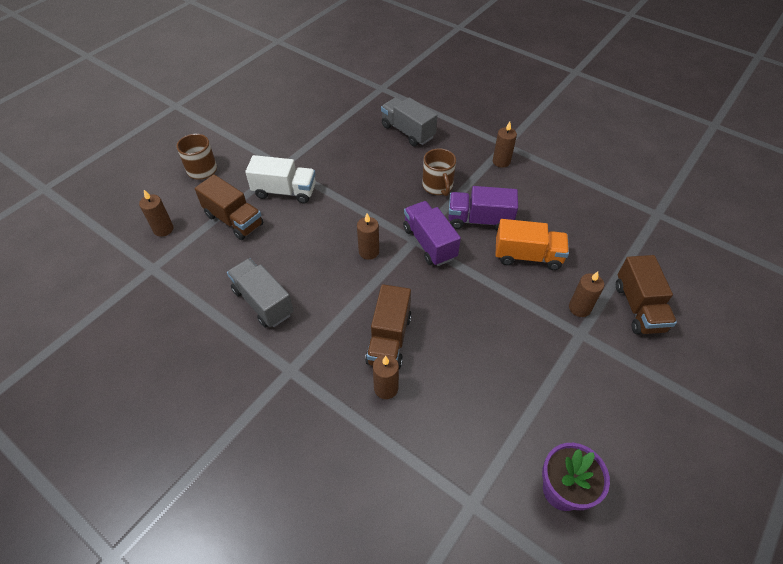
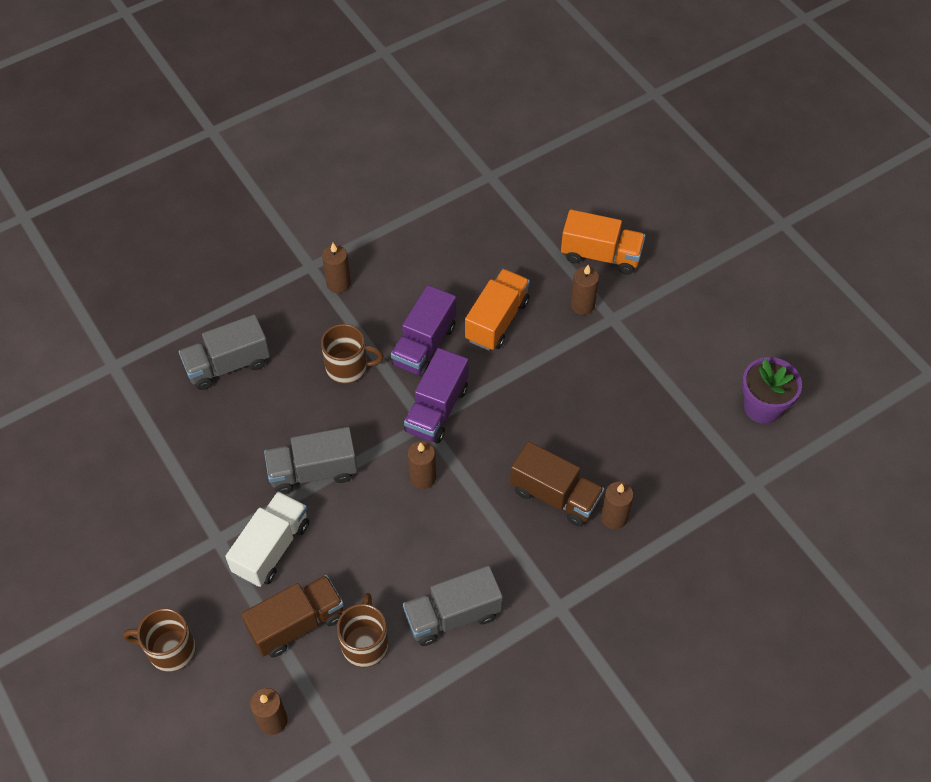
camera: 70 degrees left, 5 degrees up
purple truck [403,201,461,266] -> purple truck turned 60 degrees counterclockwise [404,348,469,443]
brown truck [616,255,677,334] -> orange truck [561,209,646,275]
none -> grey truck [264,427,358,494]
none -> brown mug [337,593,388,668]

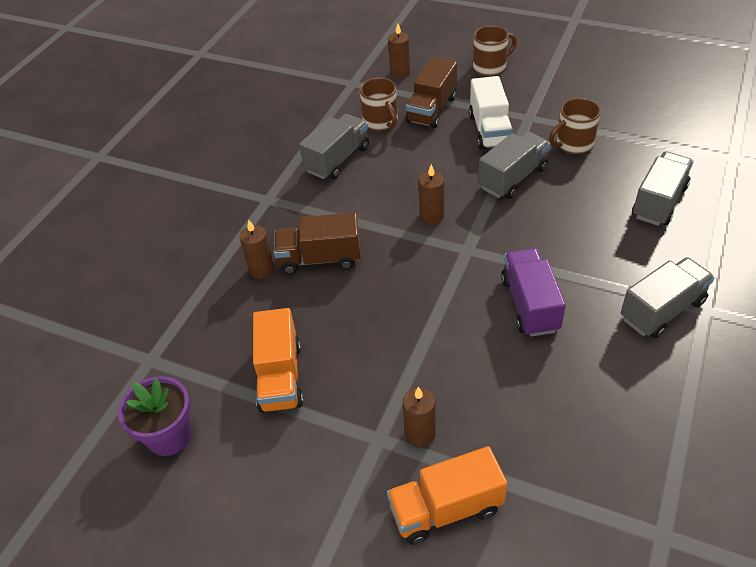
camera: 150 degrees right, 10 degrees down
brown mug [321,324,384,384] -> brown mug moved to [549,98,601,155]
brown candle [322,243,351,293] -> grey truck [621,257,715,338]
purple truck [404,348,469,443] -> none
orange truck [465,269,530,351] -> orange truck moved to [253,308,303,412]

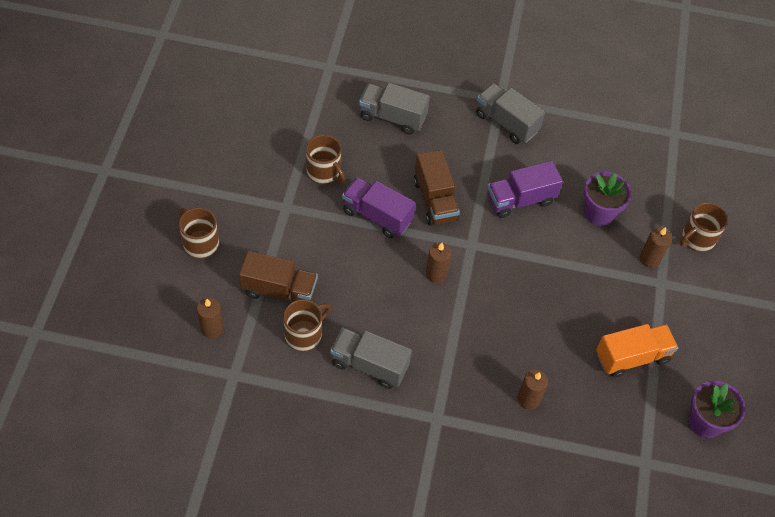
camera: 110 degrees left, 10 degrees up
brown truck [274,212,361,275] -> brown truck moved to [414,150,460,226]
orange truck [387,446,508,545] -> brown mug [679,202,728,252]
white truck [469,76,513,150] -> none
grey truck [478,131,550,199] -> purple truck [342,177,416,238]
none -> purple flower pot [584,172,632,226]

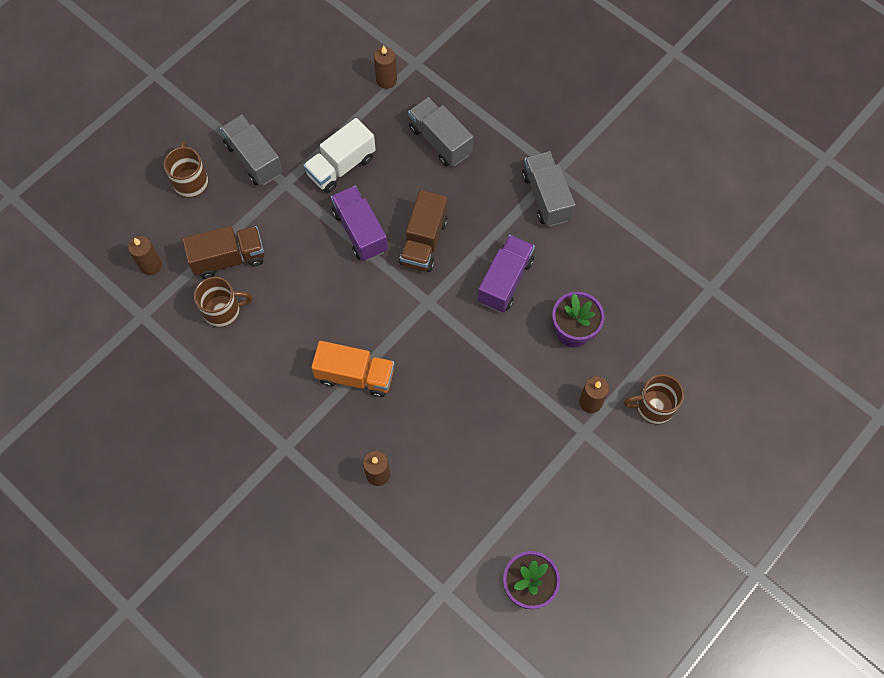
camera: 35 degrees right, 10 degrees up
brown truck [239,251,318,302] -> brown truck turned 60 degrees counterclockwise [183,226,264,279]
brown mug [306,135,345,184] -> white truck [303,118,376,193]
grey truck [330,328,412,389] -> grey truck moved to [220,115,283,186]
brown candle [426,243,452,283] -> brown candle moved to [374,45,397,89]
purple truck [487,161,563,218] -> purple truck turned 105 degrees clockwise [478,235,535,312]
orange truck [596,324,678,378] -> orange truck moved to [311,341,395,397]

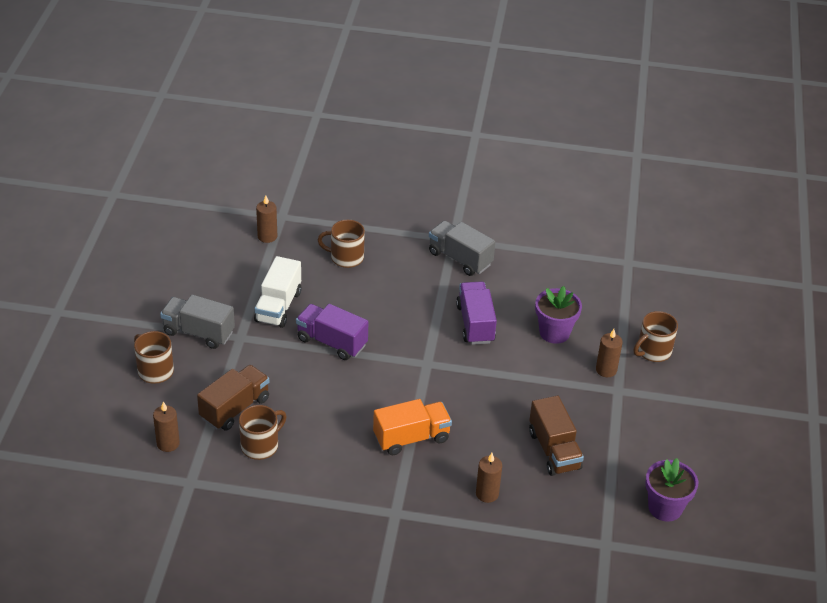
camera: 35 degrees left, 25 degrees down
brown truck [399,190,448,272] -> brown truck moved to [529,395,584,476]
grey truck [408,97,473,166] -> brown mug [318,220,365,268]

